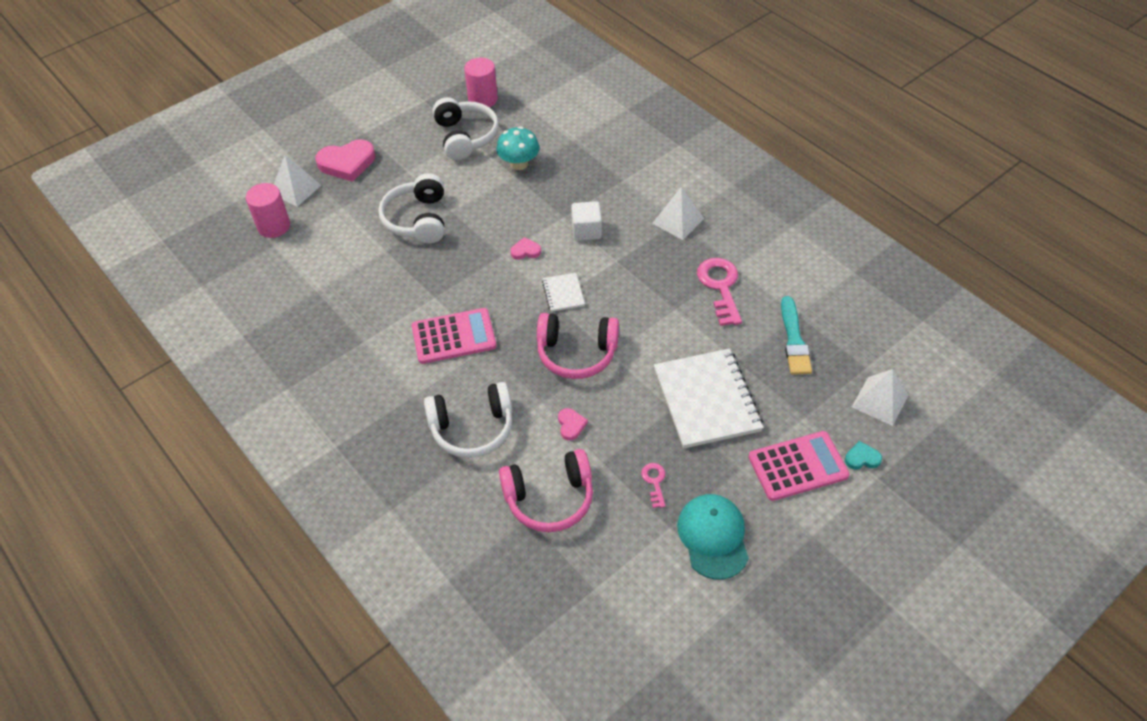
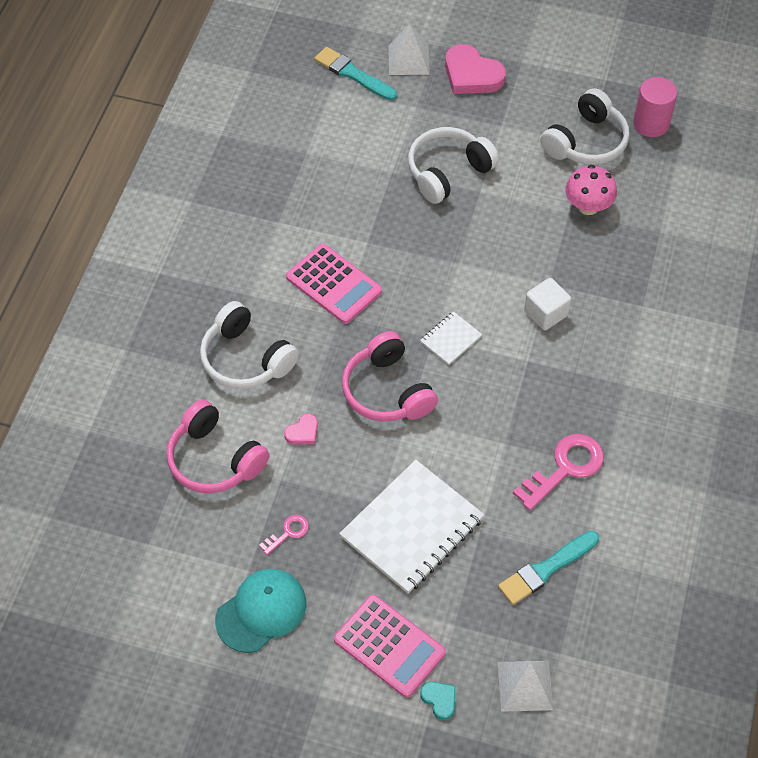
camera: 55 degrees right, 5 degrees up
pink cylinder [246,183,290,238] -> turquoise brush [314,47,397,101]
turquoise mushroom [496,126,539,170] -> pink mushroom [565,165,617,215]
pink heart [510,237,541,260] -> none
white pyramid [652,187,704,240] -> none

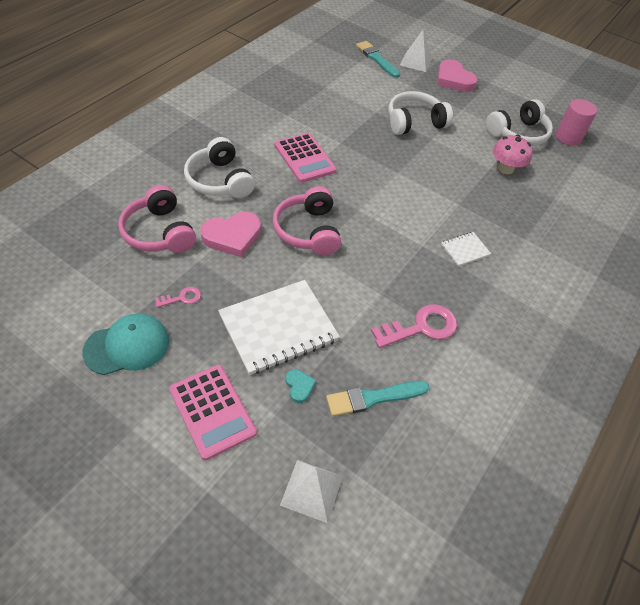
camera: 15 degrees right, 5 degrees down
pink heart [284,414,318,445] -> pink heart [200,212,261,258], size x2.05
white notebook [420,311,482,365] -> white notebook moved to [441,232,491,266]
turquoise heart [420,682,455,720] -> turquoise heart moved to [286,369,316,403]
white cube [524,278,571,330] -> none

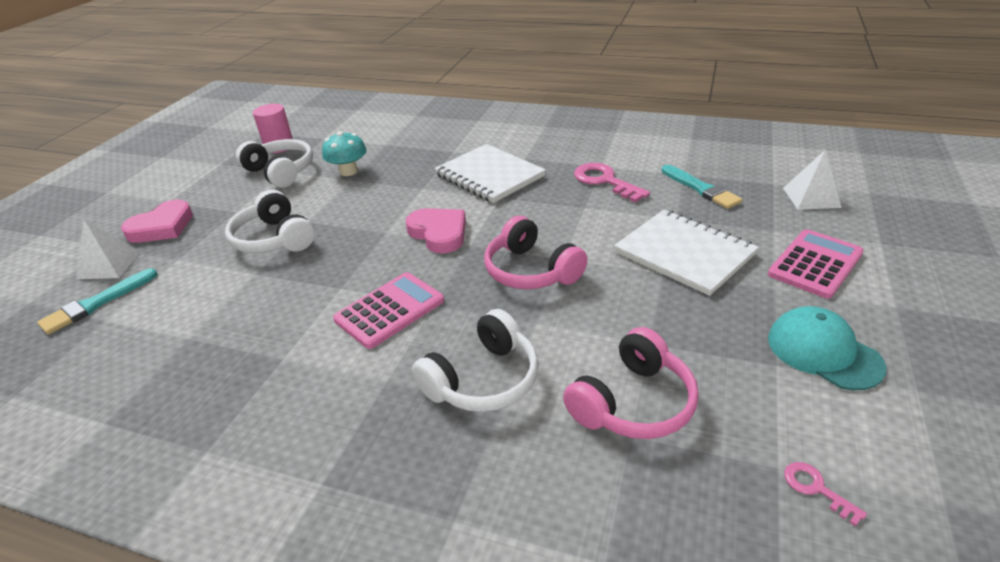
camera: 100 degrees left, 15 degrees down
pink key [155,287,201,308] -> pink key moved to [784,462,867,527]
pink heart [200,212,261,258] -> pink heart moved to [406,208,466,253]
pink headphones [273,186,341,255] -> pink headphones turned 75 degrees clockwise [484,216,588,289]
turquoise heart [286,369,316,403] -> none
white notebook [441,232,491,266] -> white notebook [434,144,546,203], size x2.16
pink mushroom [493,135,533,174] -> turquoise mushroom [322,131,367,176]

